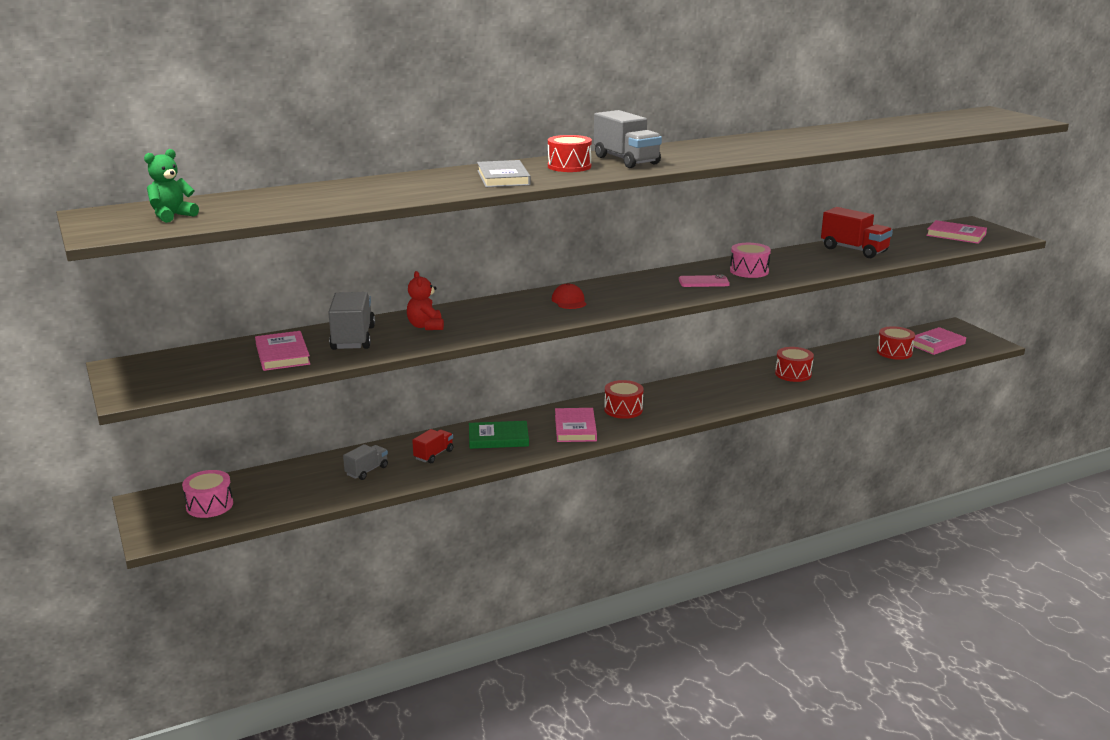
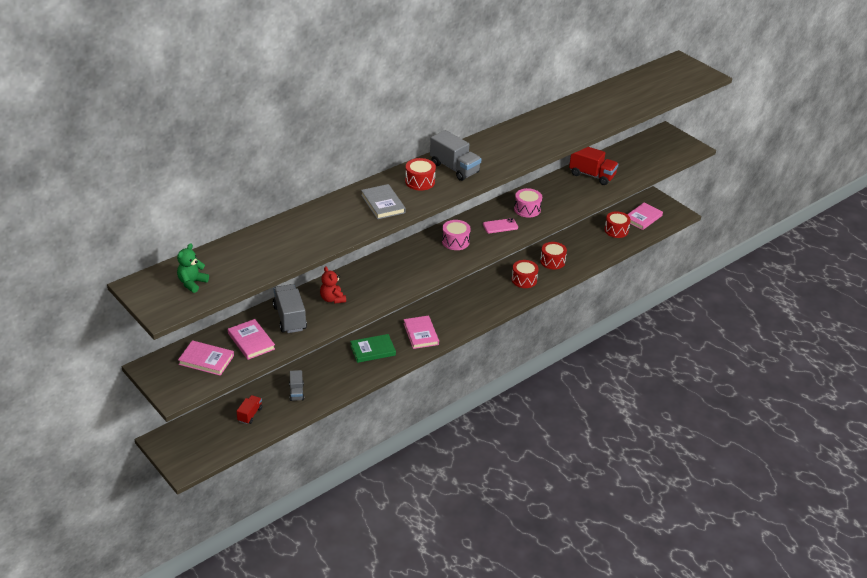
camera: 15 degrees left, 15 degrees up
pink drum [182,470,233,518] -> pink drum moved to [442,220,471,250]
grey truck [343,444,388,480] -> grey truck turned 150 degrees clockwise [289,370,304,401]
red truck [412,429,453,463] -> red truck moved to [236,395,262,424]
red cap [552,283,586,309] -> none
red drum [604,380,644,419] -> red drum moved to [512,260,539,288]
pink book [926,220,987,244] -> pink book moved to [178,340,234,376]

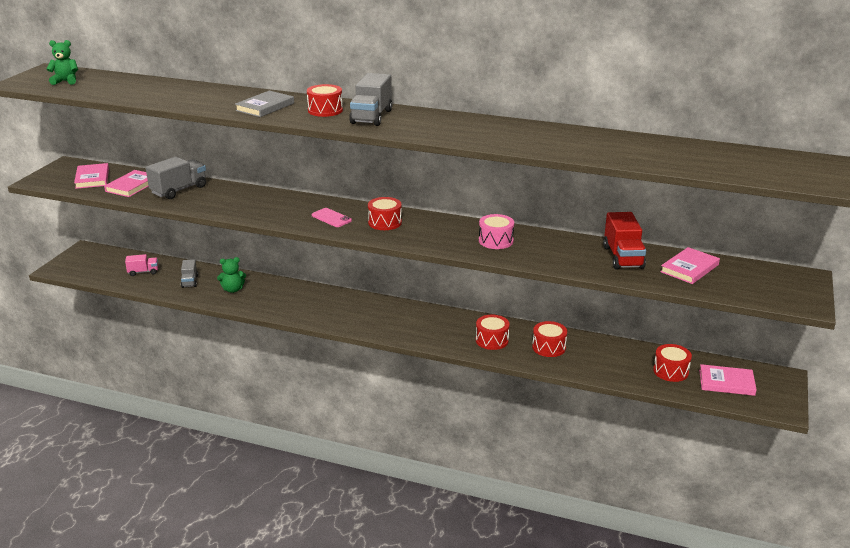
camera: 60 degrees right, 10 degrees down
red truck [236,395,262,424] -> pink truck [125,254,158,276]
grey truck [289,370,304,401] -> grey truck turned 60 degrees counterclockwise [181,259,198,288]
red teddy bear [320,266,346,304] -> none
green book [350,334,396,363] -> none
pink book [403,315,439,349] -> pink book moved to [660,247,720,284]
pink drum [442,220,471,250] -> red drum [368,197,402,230]
pink phone [483,218,518,233] -> pink phone moved to [312,208,352,227]
none -> green teddy bear [217,257,246,293]

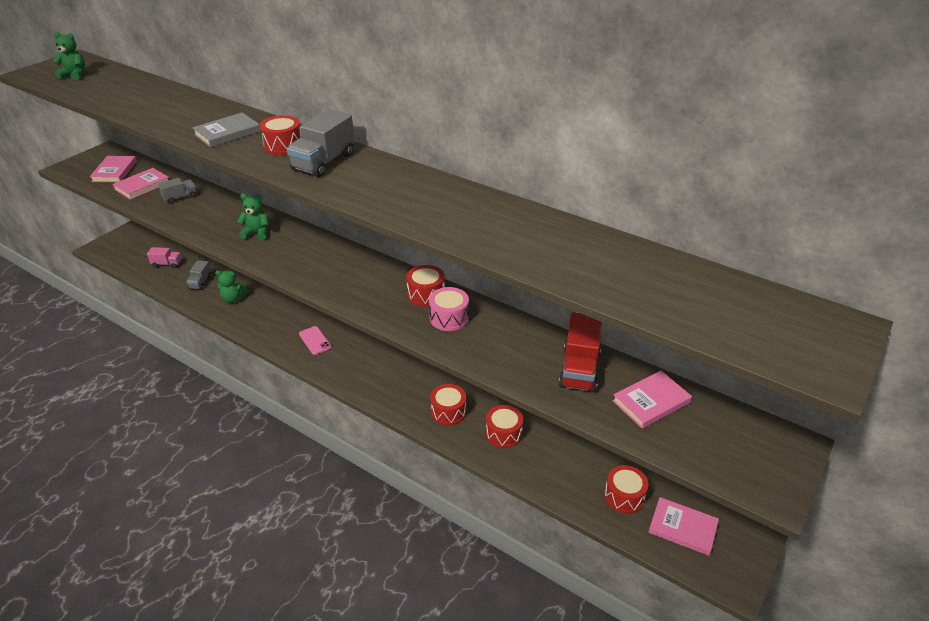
camera: 15 degrees right, 10 degrees up
grey truck [146,157,206,199] -> grey truck [158,178,196,204], size x0.58
pink phone [312,208,352,227] -> pink phone moved to [299,326,331,355]
red drum [368,197,402,230] -> red drum moved to [406,265,445,307]
none -> green teddy bear [237,193,269,240]

